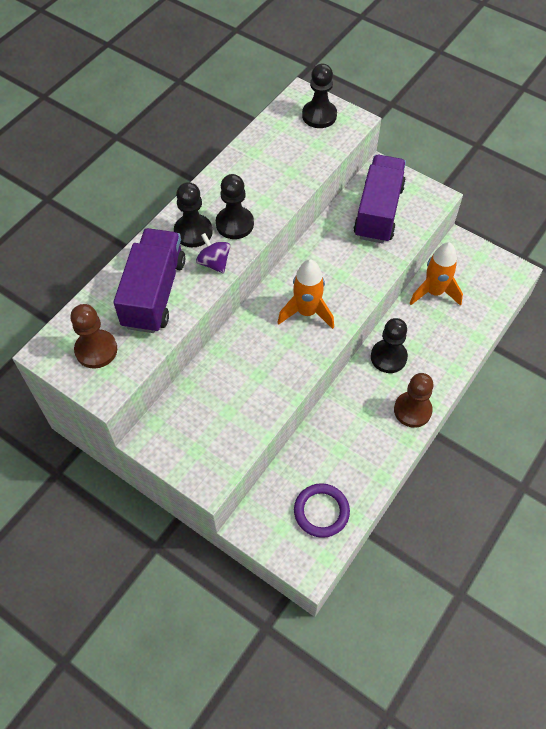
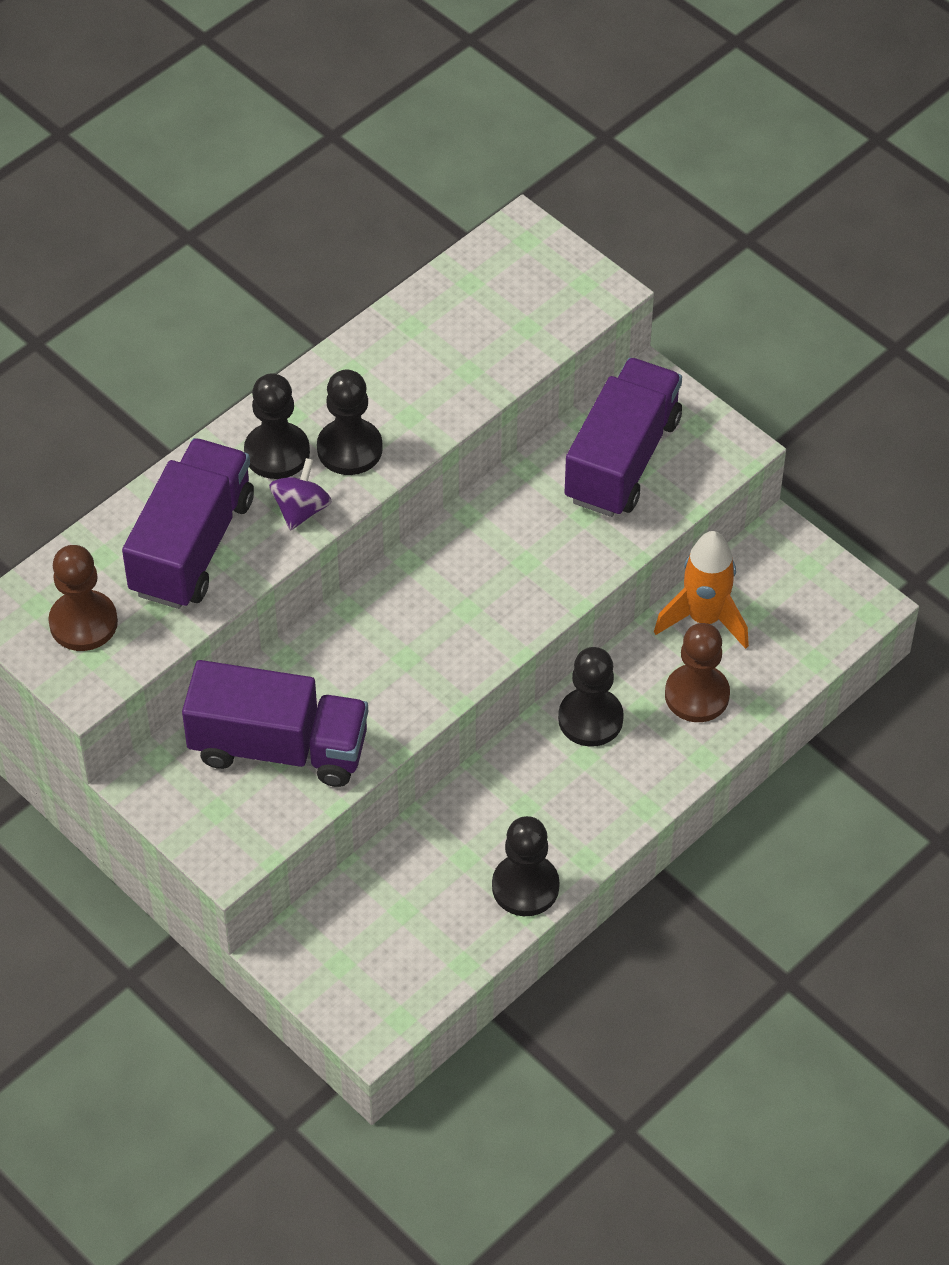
camera: 10 degrees right, 5 degrees down
purple spinning top [196,233,230,274] -> purple spinning top turned 45 degrees clockwise [269,458,332,531]
orange rocket [277,259,334,329] -> none
purple ring [294,483,350,538] -> none
black pawn [302,64,337,128] -> black pawn moved to [492,816,560,916]
brown pawn [394,373,434,428] -> brown pawn moved to [665,623,730,722]
none -> purple truck [182,660,368,787]

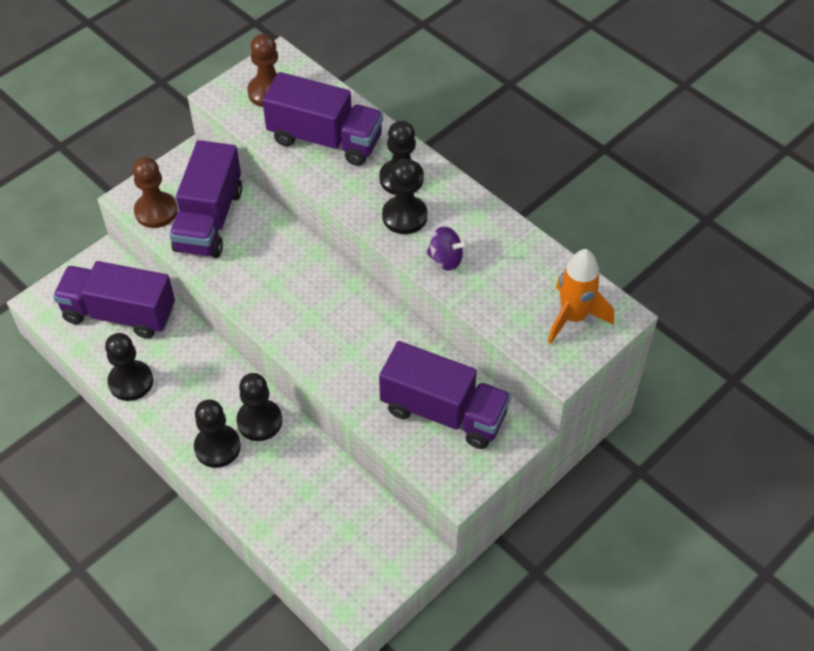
camera: 90 degrees right, 0 degrees up
purple spinning top [269,458,332,531] -> purple spinning top moved to [426,226,468,271]
orange rocket [654,531,749,649] -> orange rocket moved to [548,249,614,344]
brown pawn [665,623,730,722] -> brown pawn moved to [132,157,178,228]
none -> purple truck [53,261,175,339]
none -> black pawn [194,399,241,468]

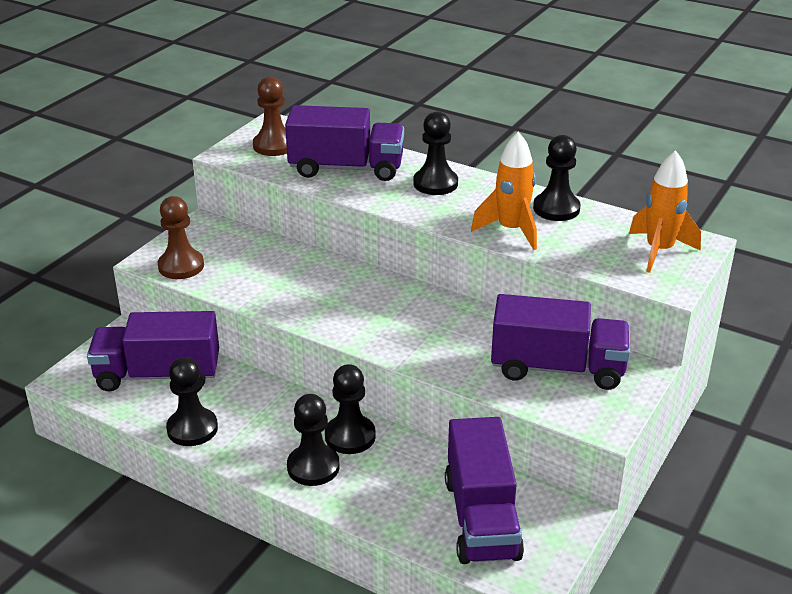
camera: 15 degrees left, 20 degrees down
purple truck [169,140,242,258] -> purple truck moved to [445,417,524,564]
black pawn [382,159,428,234] -> black pawn moved to [533,135,581,221]
purple spinning top [426,226,468,271] -> orange rocket [471,131,537,250]

